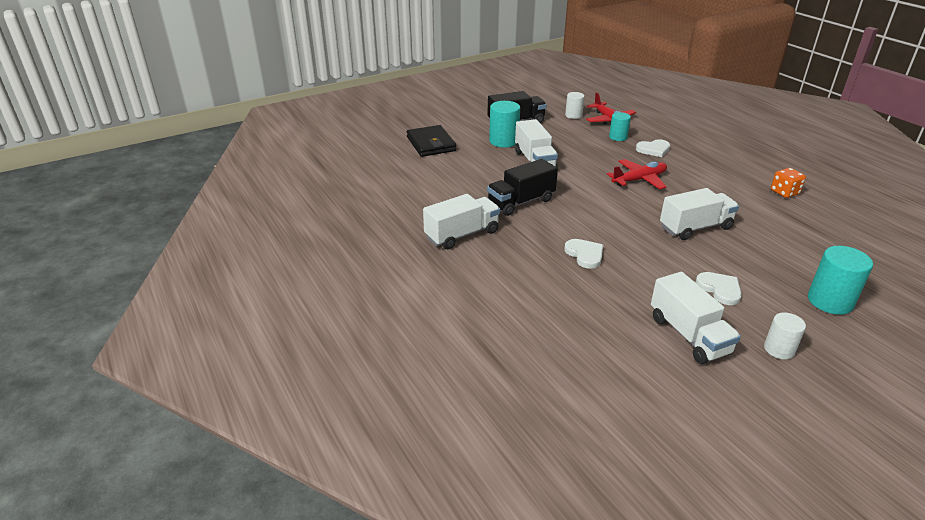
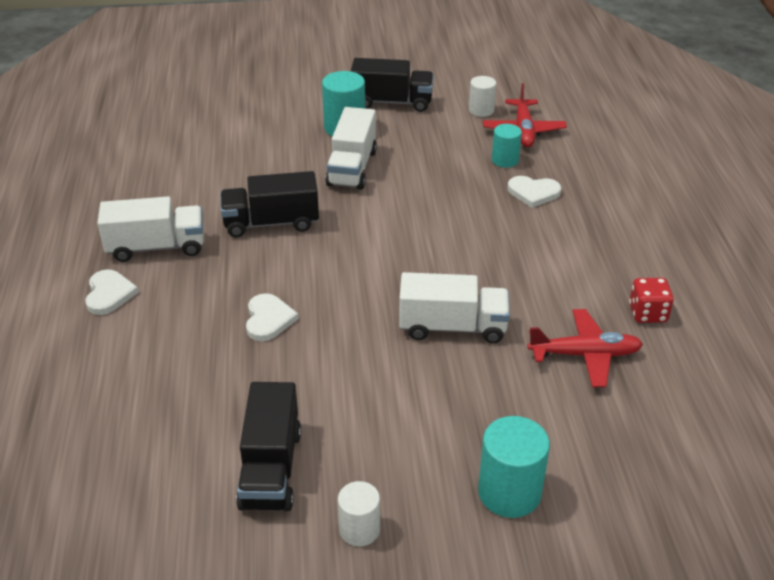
camera: 25 degrees right, 5 degrees up
black wallet [407,125,456,157] -> none
red plane [607,159,667,189] -> red plane moved to [527,309,643,387]
white truck [651,272,741,364] -> black truck [236,382,301,511]
white heart [695,272,742,305] -> white heart moved to [85,269,139,315]
orange dice [771,168,806,198] -> red dice [629,278,674,323]

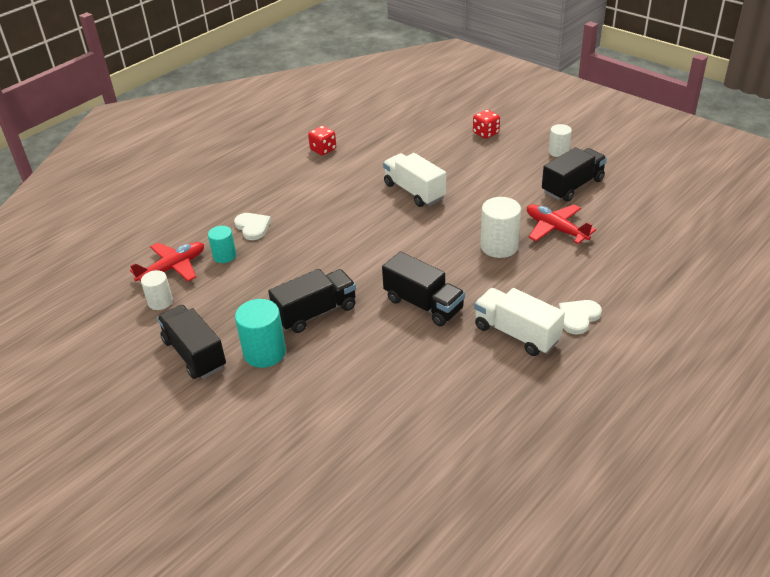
camera: 130 degrees left, 0 degrees up
white heart [246,293,298,341] -> white cylinder [480,197,521,258]
white truck [325,107,377,190] -> black truck [268,269,356,333]
turquoise cylinder [478,416,550,518] -> red dice [473,109,500,139]
red plane [527,309,643,387] -> red plane moved to [527,204,596,244]

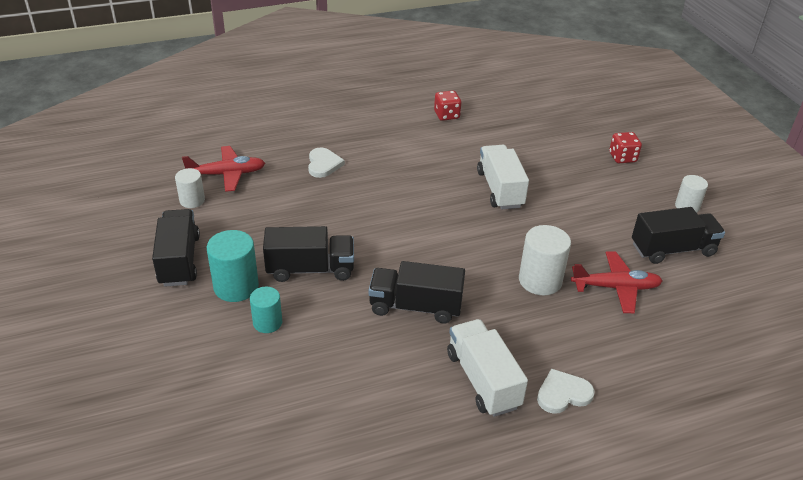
camera: 25 degrees right, 0 degrees up
turquoise cylinder [208,226,236,263] -> turquoise cylinder moved to [250,287,282,333]
black truck [382,251,465,326] -> black truck turned 120 degrees clockwise [369,261,465,324]
red plane [527,204,596,244] -> red plane turned 105 degrees clockwise [571,251,663,313]

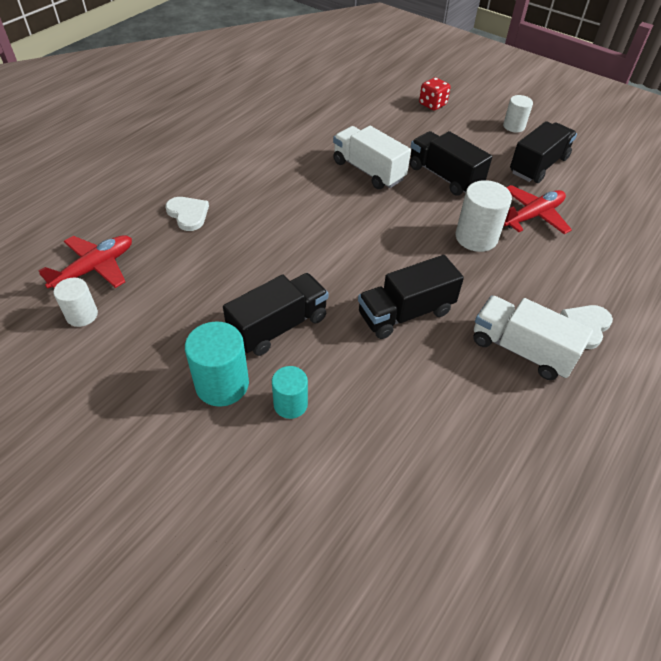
camera: 35 degrees left, 10 degrees up
black truck [152,209,200,286] -> black truck moved to [410,131,492,196]
red dice [434,90,461,121] -> none

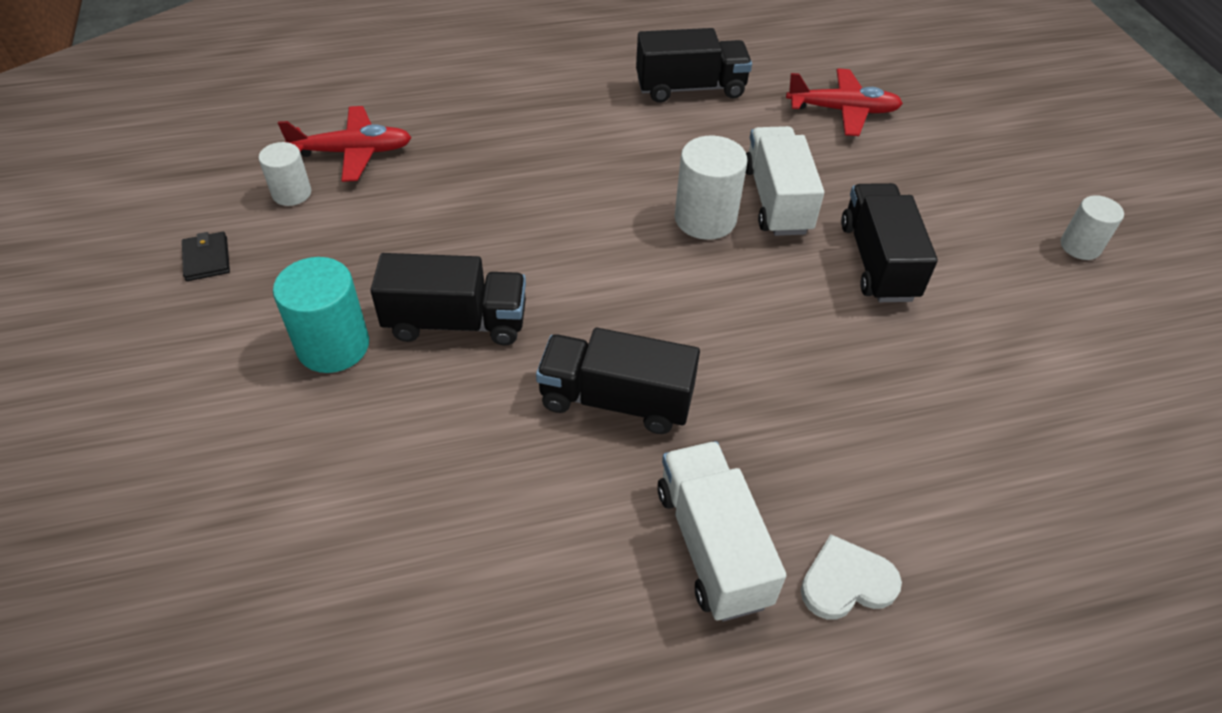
camera: 40 degrees right, 0 degrees up
white heart [165,197,209,231] -> none
turquoise cylinder [272,366,308,419] -> none
red dice [419,77,451,111] -> none
white cylinder [456,180,512,252] -> white cylinder moved to [675,136,748,240]
red plane [504,185,572,234] -> red plane moved to [786,69,903,136]
black truck [510,121,577,183] -> black truck moved to [636,28,752,103]
none -> black wallet [182,232,230,281]

